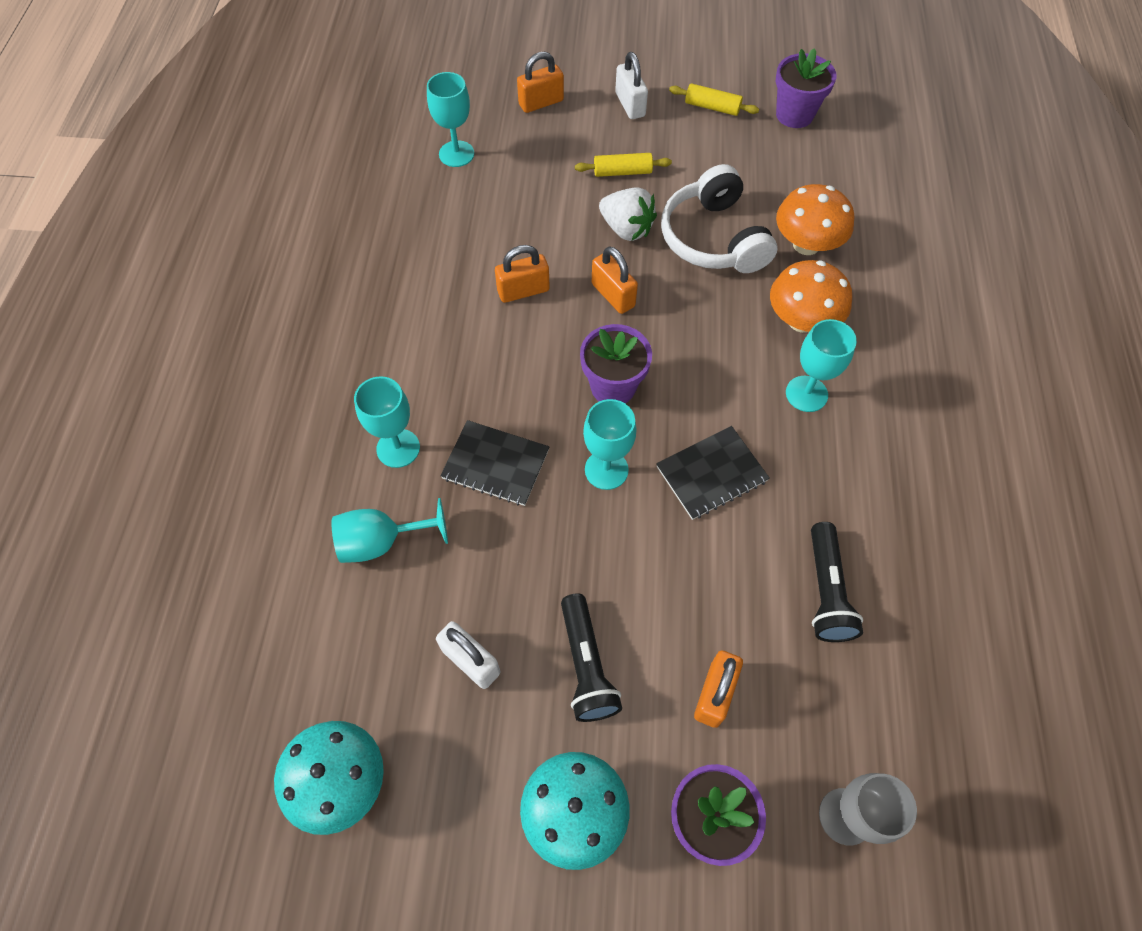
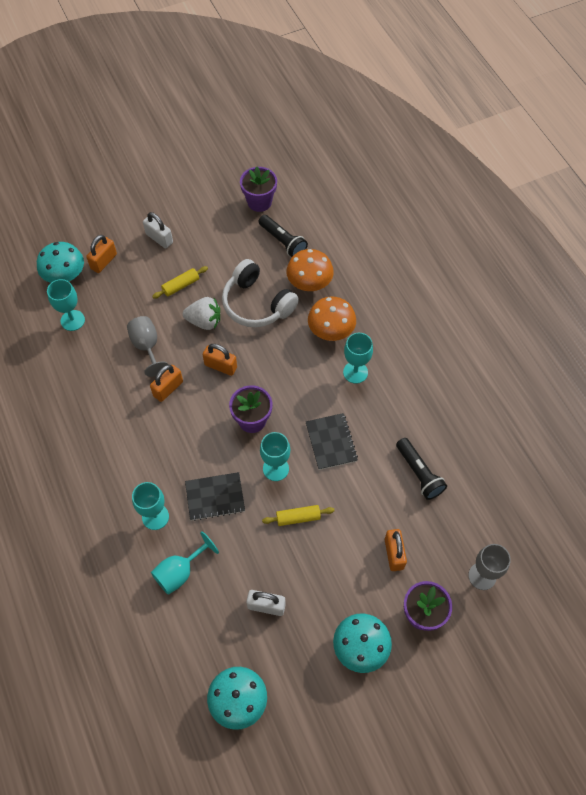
camera: 30 degrees left, 0 degrees up
black flashlight [561,593,622,722] -> black flashlight moved to [259,215,308,257]
black notebook [656,426,770,520] -> black notebook turned 45 degrees counterclockwise [306,413,358,470]
yellow rolling pin [669,83,759,116] -> yellow rolling pin moved to [262,505,335,526]
none -> turquoise mushroom [37,242,84,283]
none -> grey goblet [127,316,169,377]

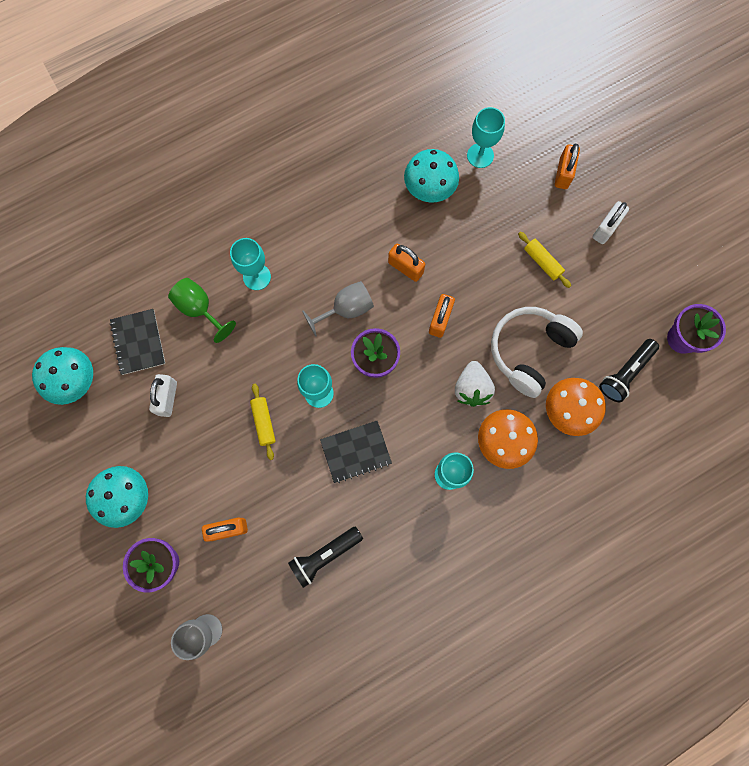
camera: 85 degrees right, 15 degrees up
turquoise mushroom [37,242,84,283] -> turquoise mushroom moved to [404,149,459,203]
orange padlock [86,235,117,273] -> orange padlock turned 75 degrees clockwise [555,144,580,189]
grey goblet [127,316,169,377] -> grey goblet moved to [302,281,374,337]
turquoise goblet [151,531,219,595] -> green goblet [168,278,236,343]
white strawberry [183,297,220,330] -> white strawberry moved to [455,361,495,407]
black notebook [185,472,245,521] -> black notebook moved to [110,309,165,375]

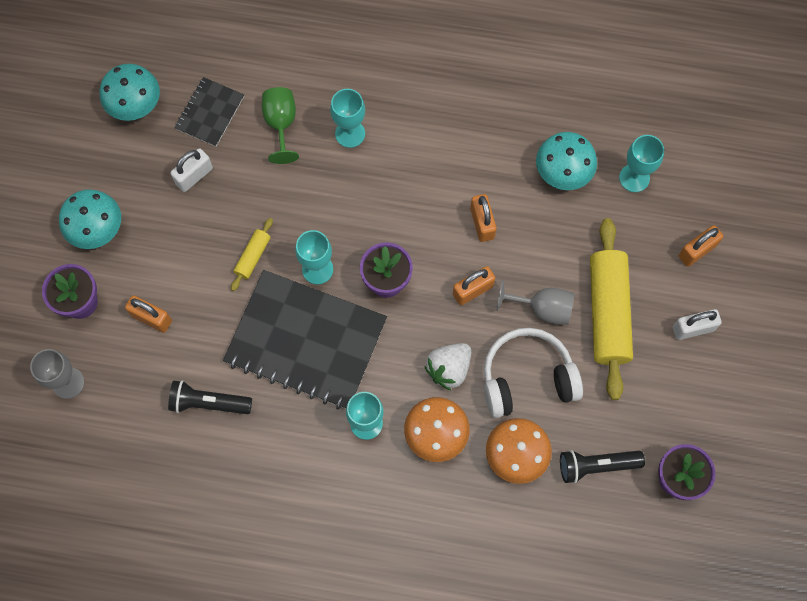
camera: 40 degrees right, 5 degrees down
grey goblet [302,281,374,337] -> grey goblet moved to [496,279,574,325]
black notebook [320,421,392,483] -> black notebook [223,270,387,409], size x2.05
yellow rolling pin [518,232,571,288] -> yellow rolling pin [590,218,633,400], size x2.18

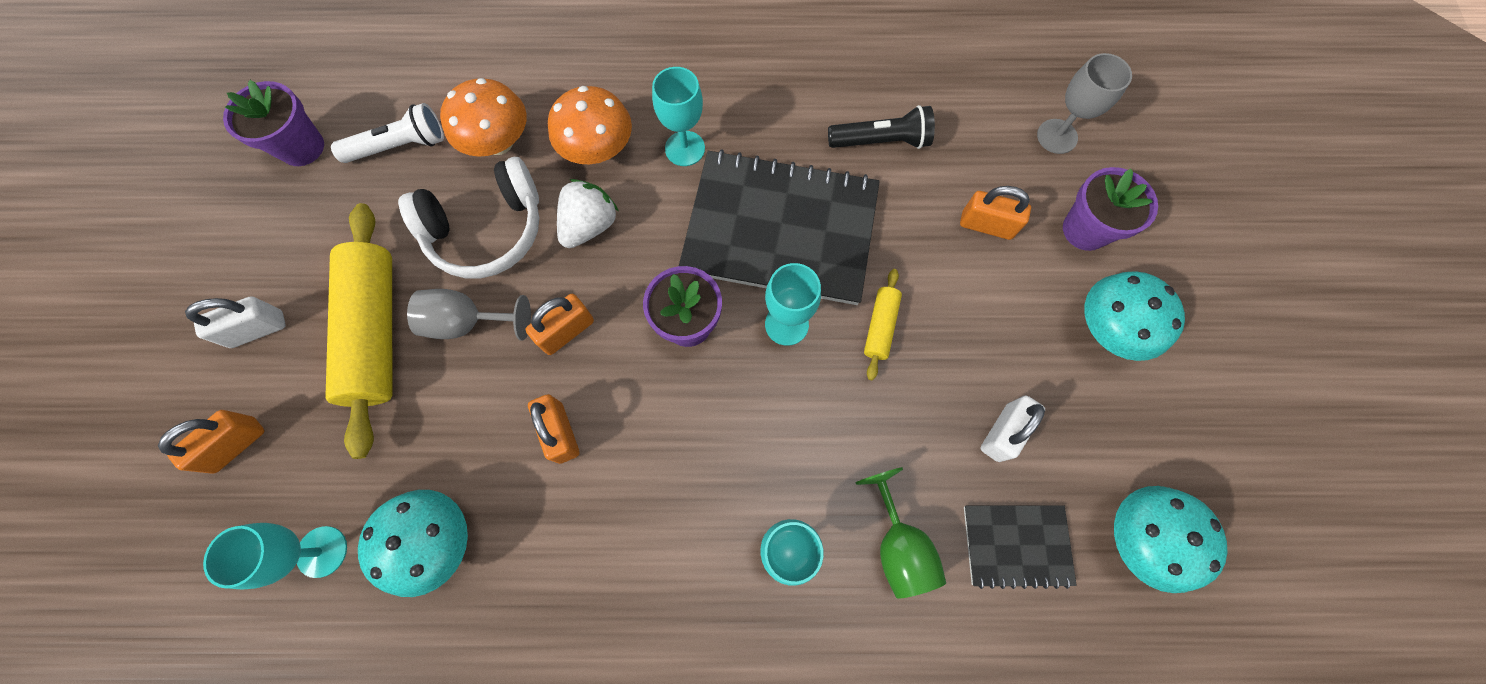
camera: 170 degrees right, 0 degrees up
black notebook [174,77,244,147] -> black notebook turned 75 degrees clockwise [964,505,1077,589]
black flashlight [560,450,645,484] -> white flashlight [331,103,444,163]

